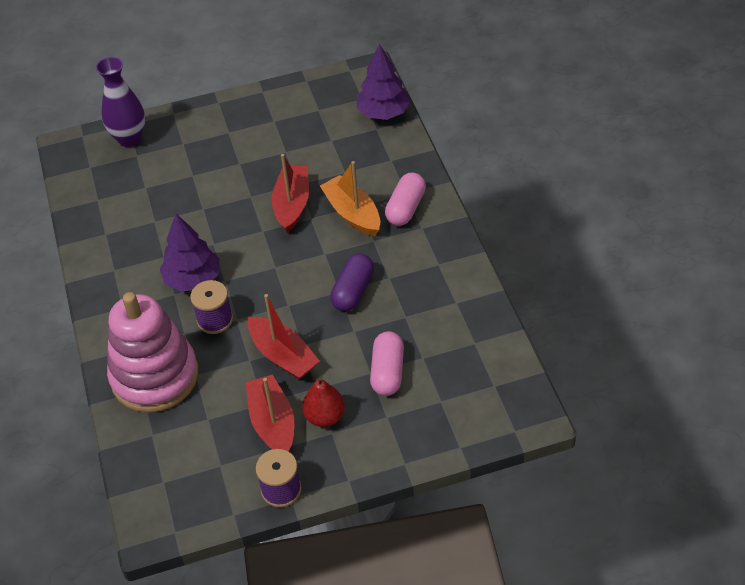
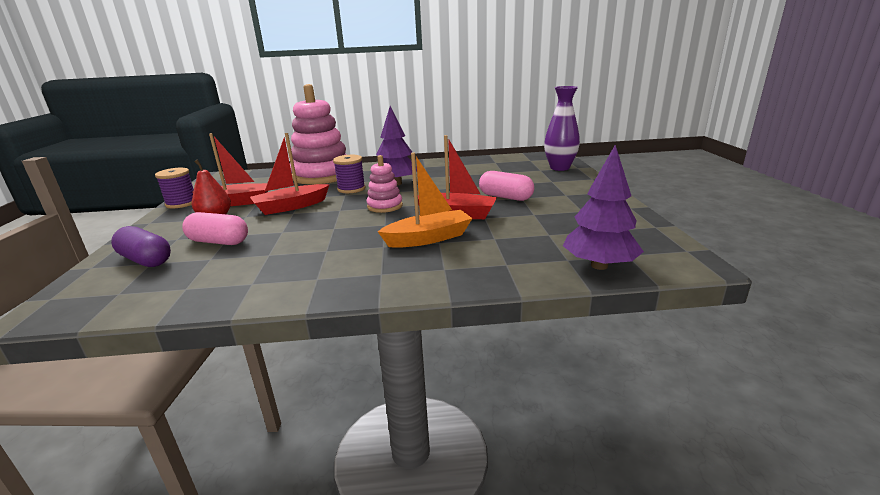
camera: 100 degrees right, 25 degrees down
purple capsule [330,254,374,311] -> purple capsule moved to [111,226,171,267]
pink capsule [385,172,426,226] -> pink capsule moved to [479,171,534,201]
none -> pink stacking toy [366,155,403,213]

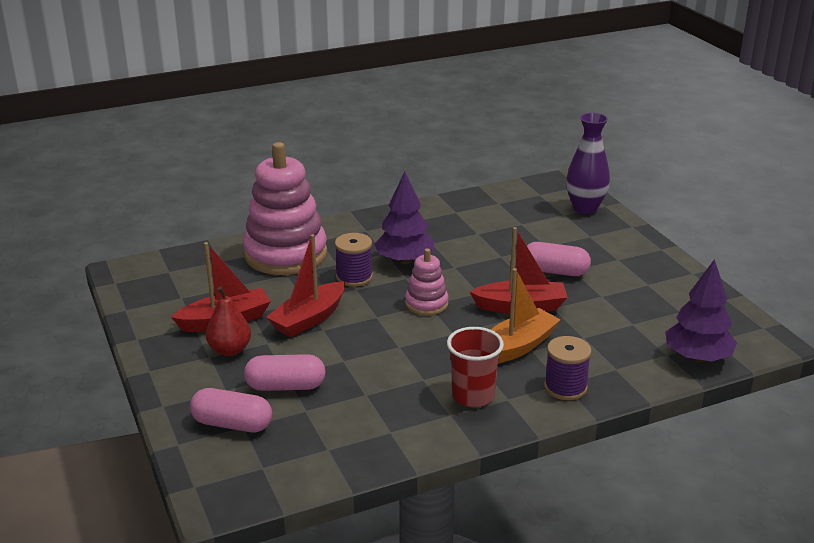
camera: 20 degrees left, 5 degrees up
purple capsule [111,226,171,267] -> pink capsule [190,388,272,432]
purple spool [155,168,194,209] -> purple spool moved to [544,336,592,400]
none -> red cup [447,327,504,407]

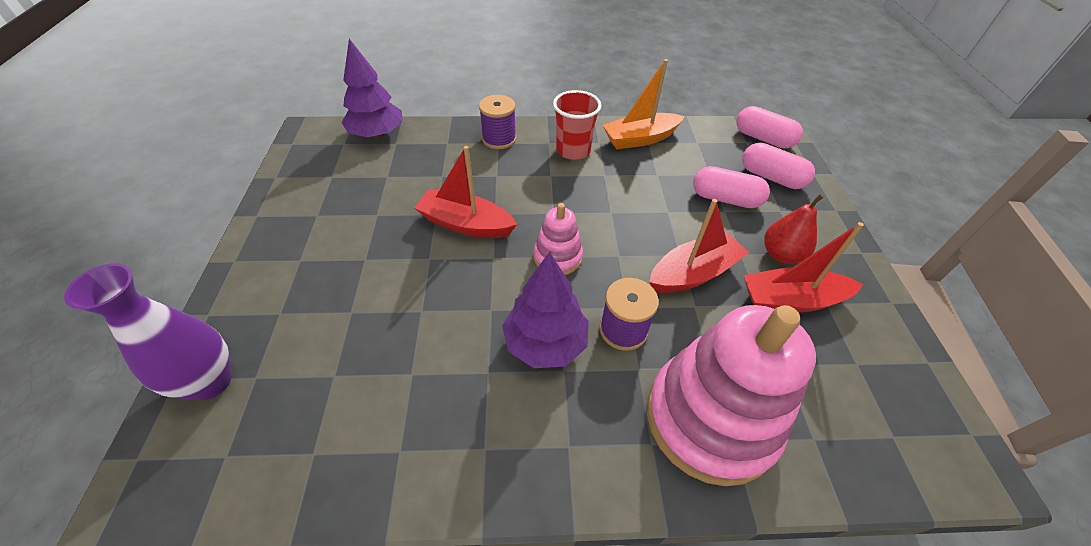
camera: 160 degrees left, 20 degrees up
orange boat [491,268,561,364] -> orange boat moved to [602,59,685,149]
pink capsule [527,242,591,276] -> pink capsule moved to [736,106,803,148]

